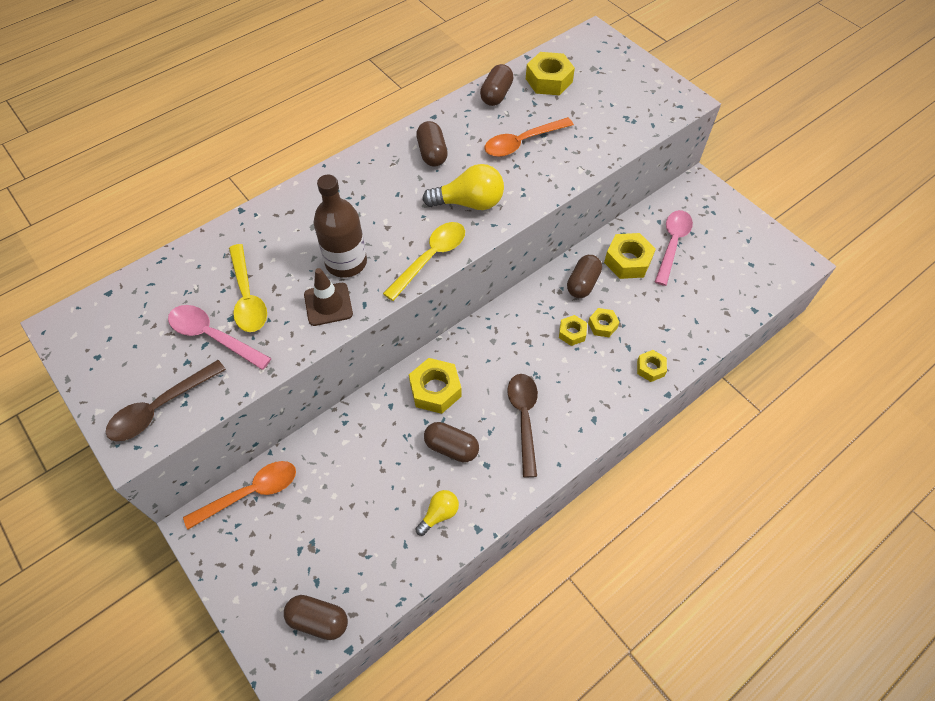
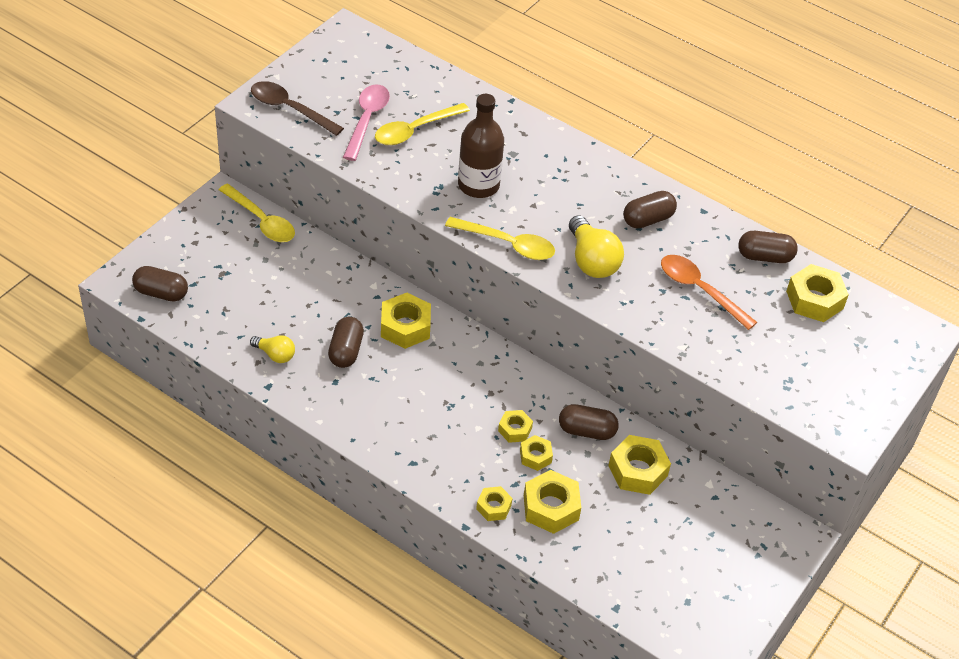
camera: 70 degrees right, 10 degrees down
orange spoon [183,461,296,529] -> yellow spoon [219,183,295,242]
brown capsule [284,595,348,640] -> brown capsule turned 75 degrees counterclockwise [132,266,188,301]
brown traffic cone [304,268,353,326] -> none
brown spoon [507,374,538,477] -> none
pink spoon [655,210,693,286] -> none
none -> yellow nut [524,470,581,534]

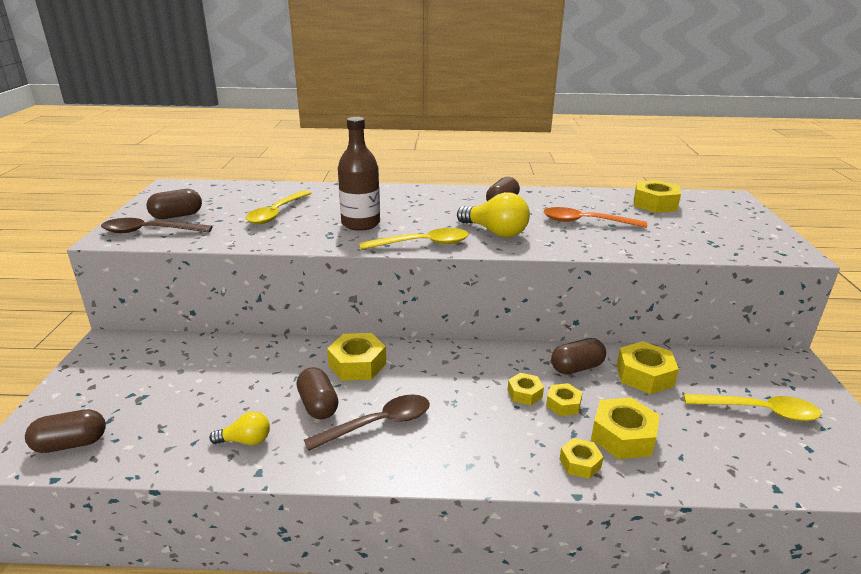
camera: 30 degrees left, 20 degrees down
yellow spoon [219,183,295,242] -> yellow spoon moved to [683,394,821,422]
pink spoon [343,84,390,161] -> none
brown capsule [738,231,798,263] -> brown capsule moved to [146,189,202,219]
none -> brown spoon [304,394,430,451]

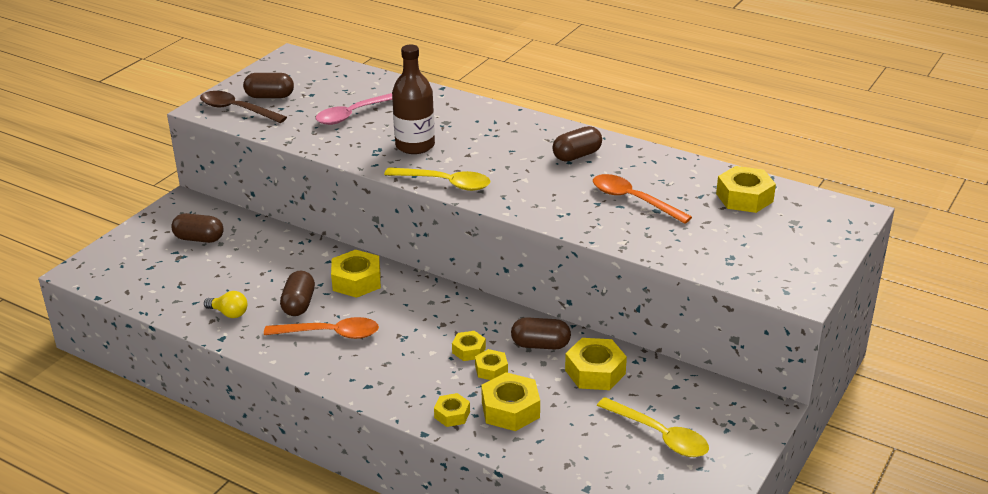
camera: 30 degrees right, 5 degrees up
brown capsule [25,409,106,453] -> brown capsule moved to [171,213,224,243]
yellow spoon [246,190,311,224] -> pink spoon [316,93,392,125]
brown spoon [304,394,430,451] -> orange spoon [264,317,379,339]
yellow light bulb [457,192,530,237] -> none

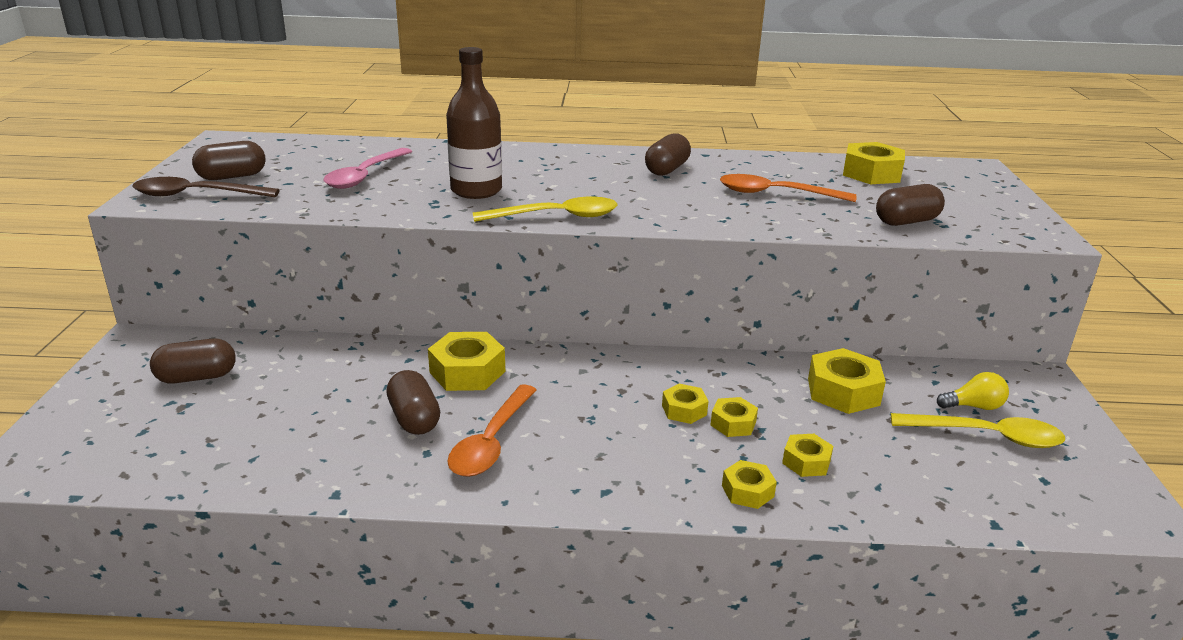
camera: 30 degrees left, 5 degrees down
yellow light bulb [204,291,247,318] -> yellow light bulb moved to [937,372,1009,410]
orange spoon [264,317,379,339] -> orange spoon turned 135 degrees clockwise [447,385,537,477]
yellow nut [481,372,540,431] -> yellow nut [782,434,833,477], size x0.58
brown capsule [511,317,571,350] -> brown capsule moved to [876,184,945,226]

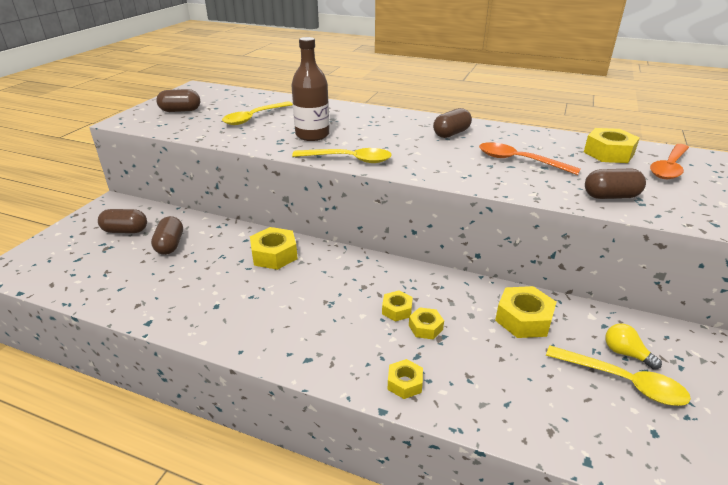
camera: 20 degrees right, 5 degrees up
brown spoon [133,177,280,197] -> none
pink spoon [324,148,412,189] -> yellow spoon [222,101,293,125]
brown capsule [386,370,440,435] -> brown capsule moved to [151,216,183,255]
orange spoon [447,385,537,477] -> orange spoon moved to [650,144,689,179]
yellow nut [782,434,833,477] -> none
yellow light bulb [937,372,1009,410] -> yellow light bulb turned 150 degrees counterclockwise [605,323,662,370]

